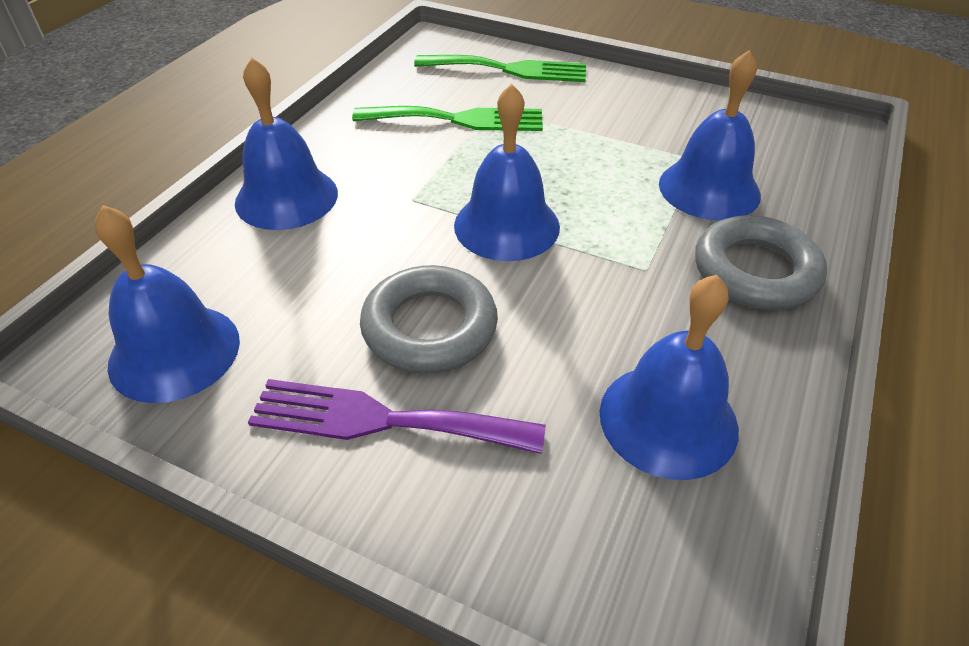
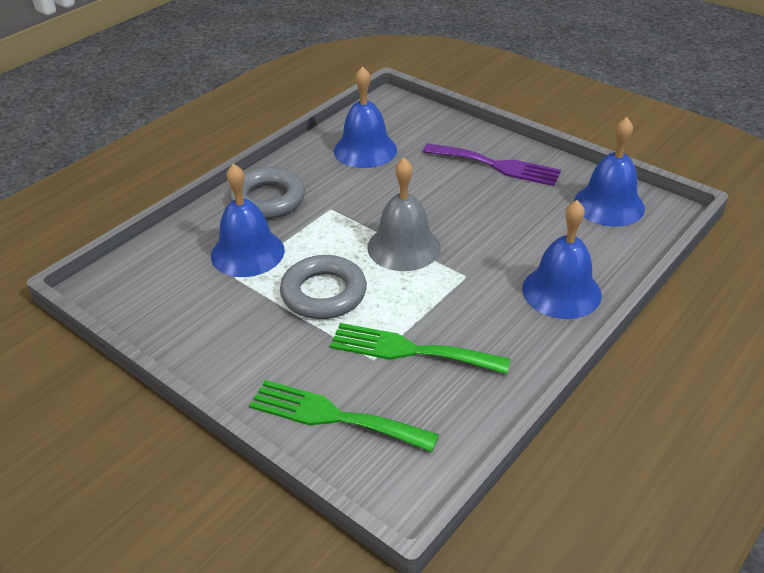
camera: 165 degrees left, 5 degrees down
grey ring [360,265,498,374] -> grey ring moved to [280,255,367,319]
blue bell [454,84,560,261] -> grey bell [367,158,441,271]

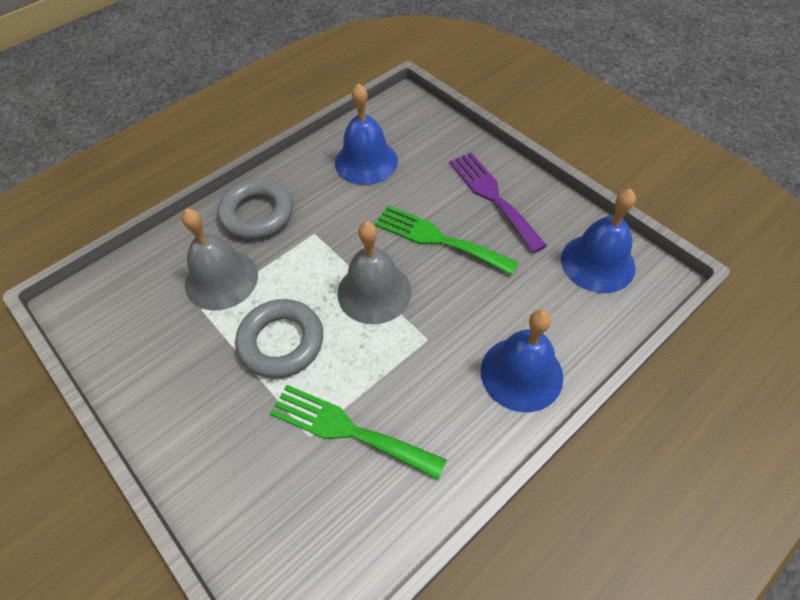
camera: 10 degrees right, 15 degrees up
blue bell [211,164,285,277] -> grey bell [182,209,258,310]
green fork [249,380,439,452] -> green fork moved to [374,205,519,275]
purple fork [423,143,561,186] -> purple fork turned 150 degrees counterclockwise [449,152,547,253]

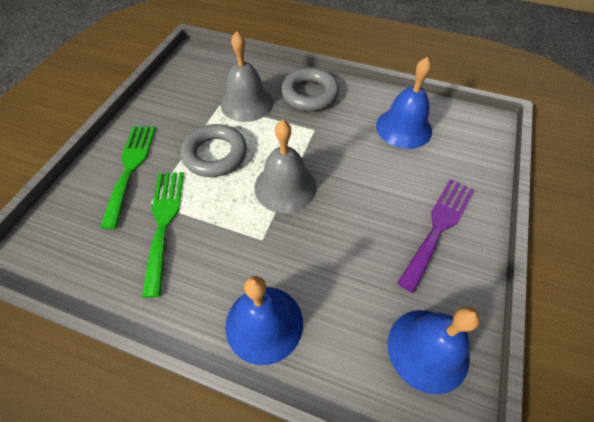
camera: 60 degrees right, 0 degrees up
green fork [374,205,519,275] -> green fork moved to [100,126,156,229]

